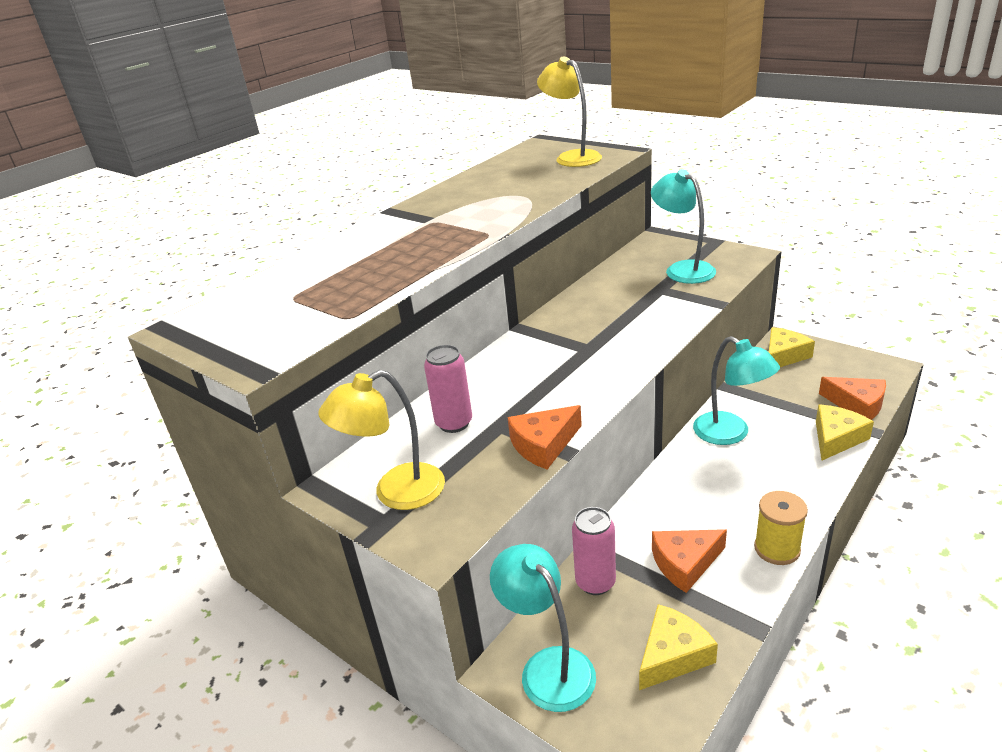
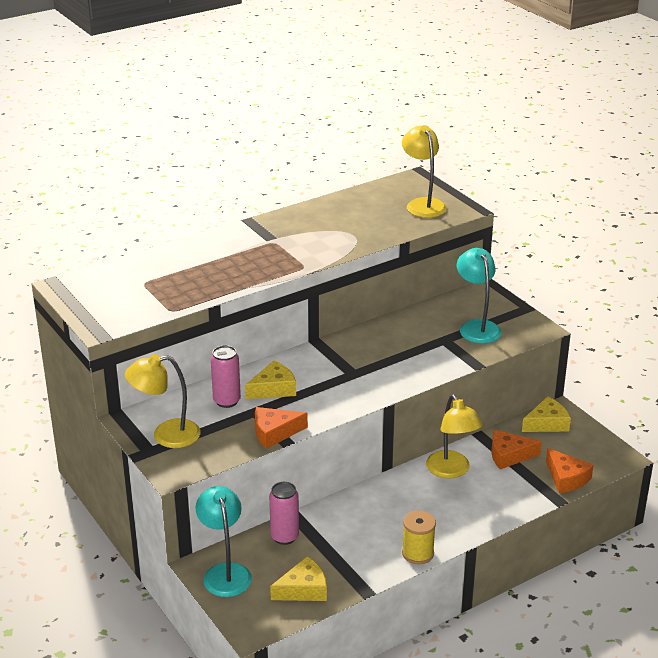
camera: 15 degrees right, 0 degrees up
orange cheese [652,529,727,593] -> orange cheese moved to [491,430,542,469]
turquoise lamp [693,336,780,445] -> yellow lamp [426,394,483,478]
yellow cheese [816,405,874,461] -> yellow cheese moved to [245,360,296,399]

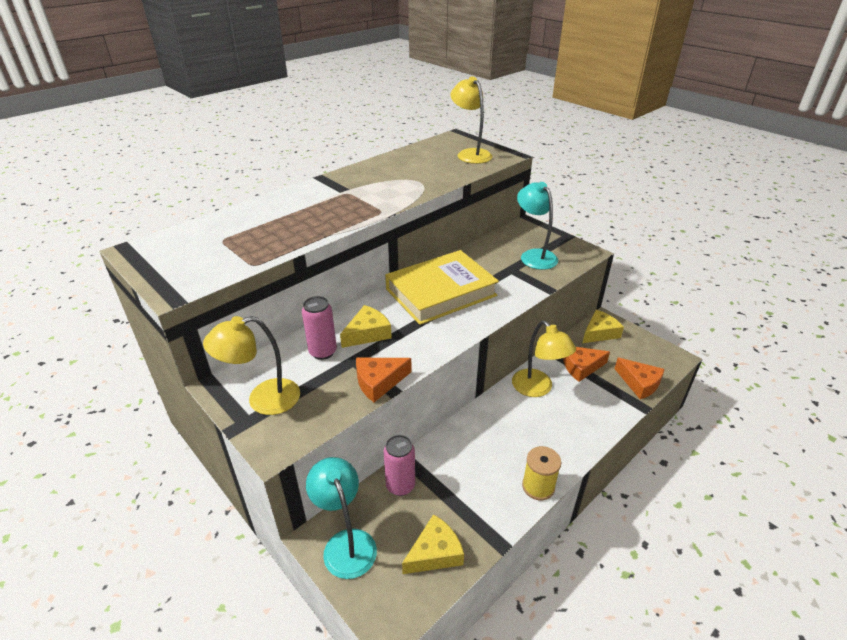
camera: 10 degrees left, 5 degrees up
none -> yellow book [385,250,499,325]

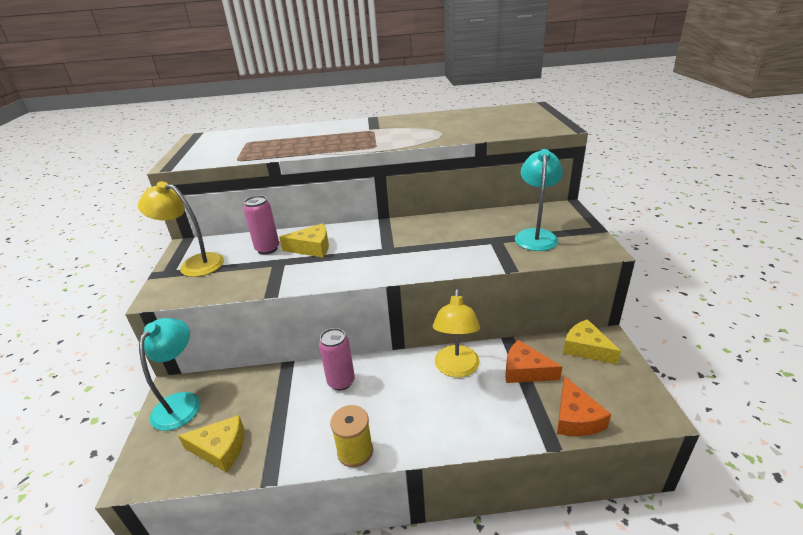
camera: 40 degrees right, 5 degrees down
orange cheese [356,358,412,402] -> none
pink can [383,435,415,496] -> pink can moved to [319,328,355,390]
yellow book [385,250,499,325] -> none
yellow lamp [451,76,493,164] -> none
yellow cheese [583,310,624,343] -> yellow cheese turned 135 degrees counterclockwise [563,319,621,364]

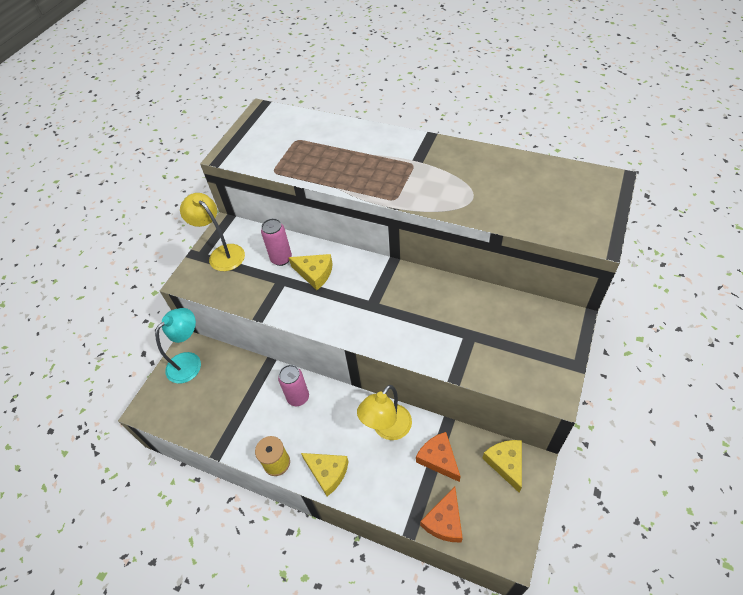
camera: 30 degrees right, 20 degrees up
yellow cheese [178,415,244,472] -> yellow cheese moved to [301,453,349,496]
turquoise lamp [515,149,563,251] -> none

